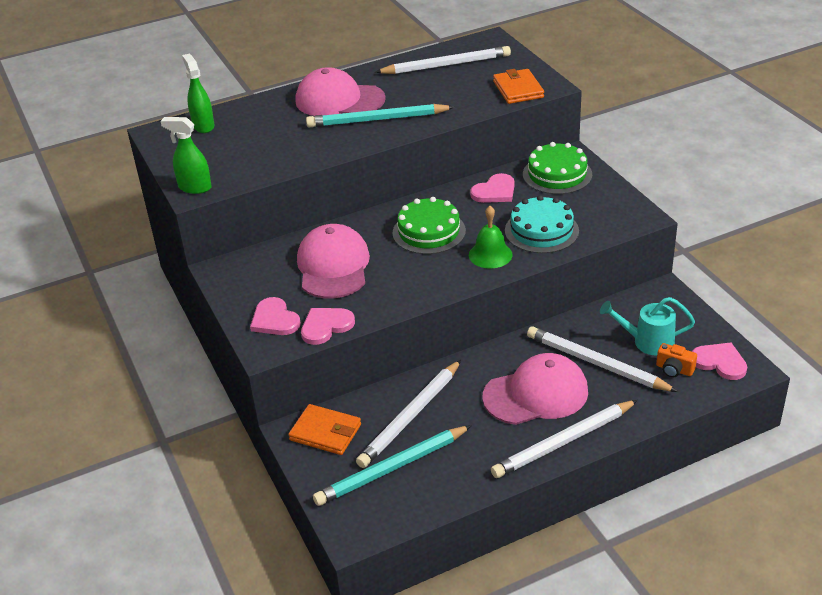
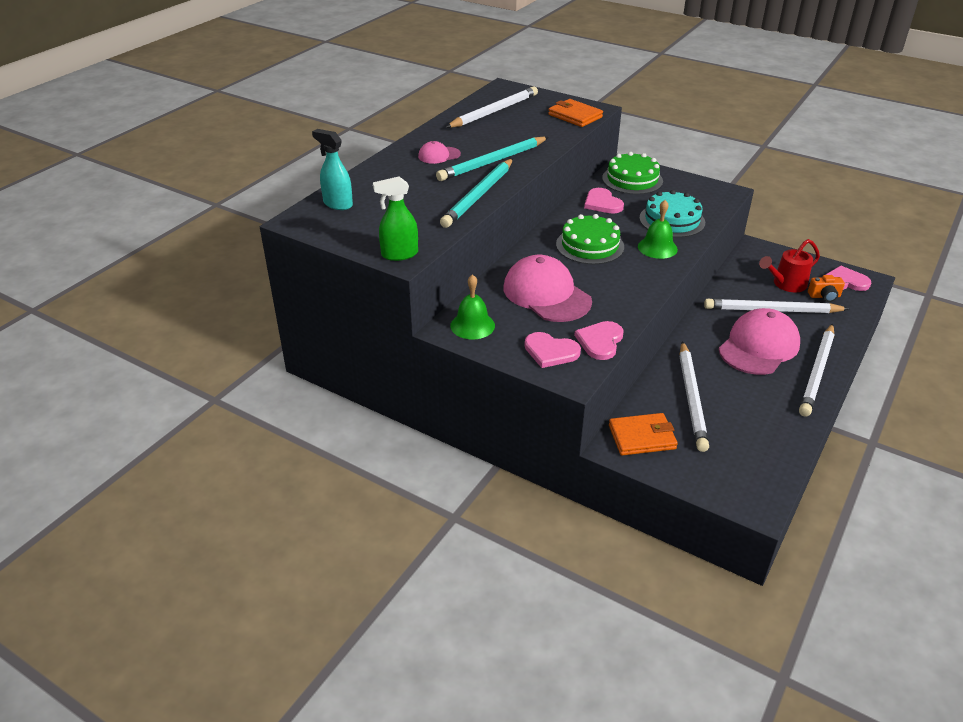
camera: 35 degrees left, 0 degrees up
green spray bottle [182,54,214,133] -> turquoise spray bottle [312,129,353,210]
pink cap [295,67,386,116] -> pink cap [418,141,461,164], size x0.49
turquoise pencil [313,425,472,506] -> turquoise pencil moved to [440,158,513,228]
pink heart [470,173,515,203] -> pink heart turned 135 degrees clockwise [584,188,624,214]
turquoise watering can [600,297,695,356] -> red watering can [759,239,820,292]
none -> green bell [450,274,495,339]

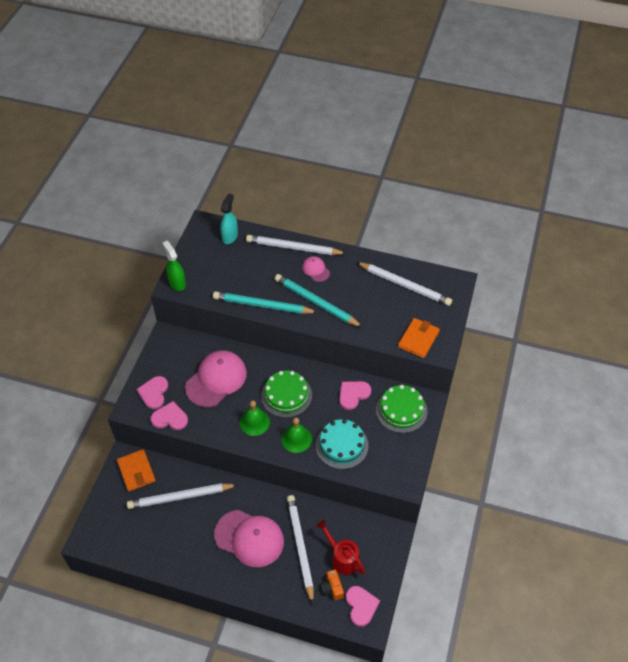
camera: 75 degrees right, 15 degrees up
green bell [450,274,495,339] -> green bell moved to [240,400,270,436]
white pencil [799,324,835,417] -> white pencil moved to [246,235,347,255]

